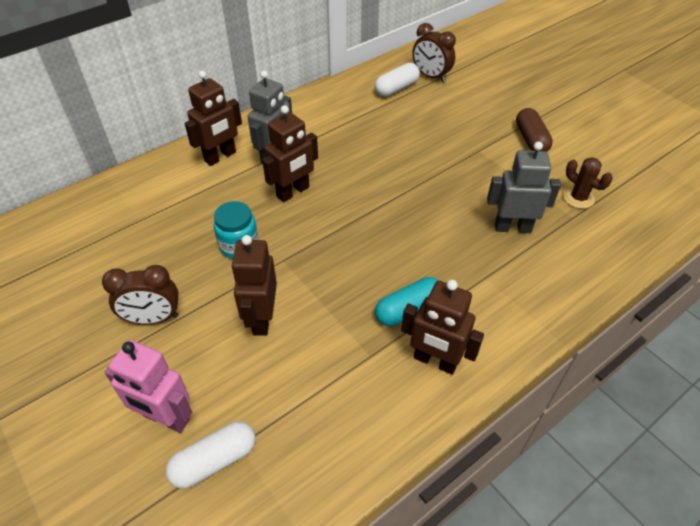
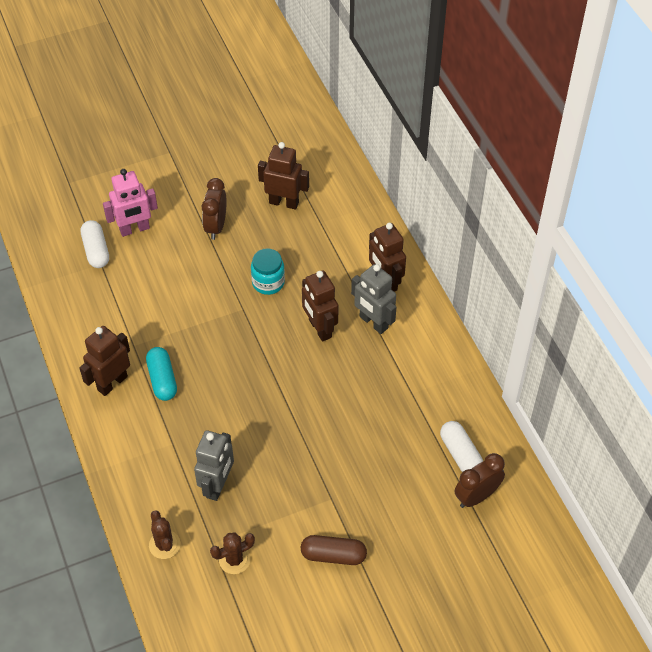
camera: 105 degrees right, 5 degrees up
pink robot [105,340,192,433] -> pink robot turned 150 degrees counterclockwise [103,169,158,237]
brown robot [231,235,277,336] -> brown robot moved to [258,142,309,210]
none -> brown cactus [149,510,181,559]

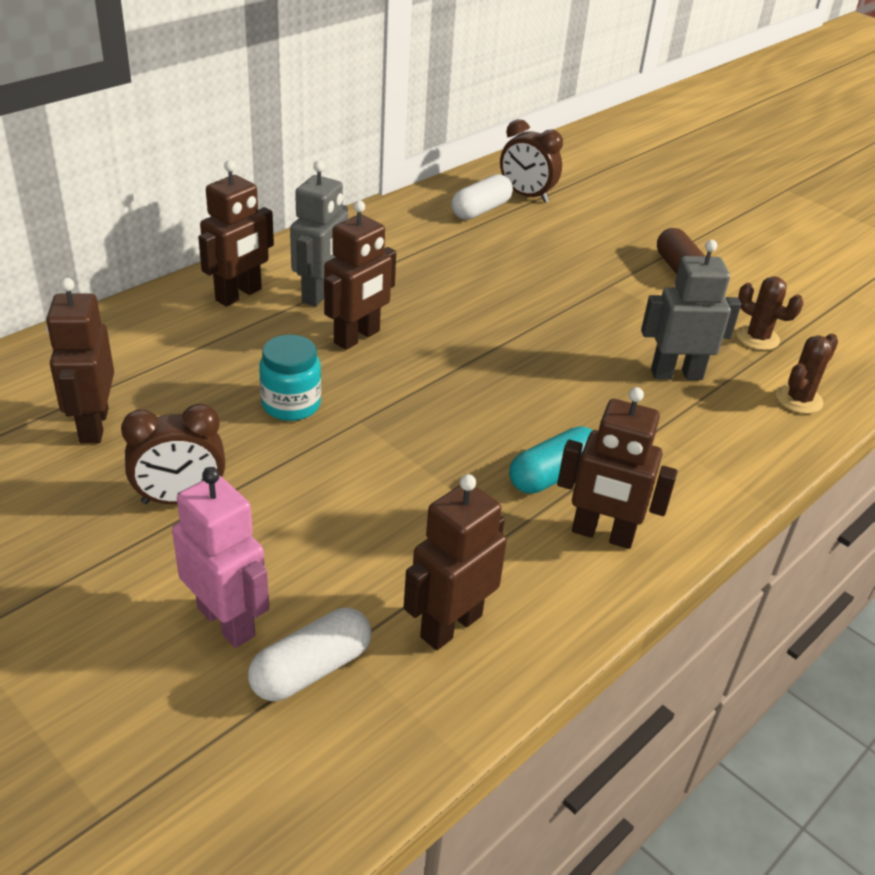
camera: 115 degrees left, 15 degrees down
none -> brown robot [404,474,507,650]

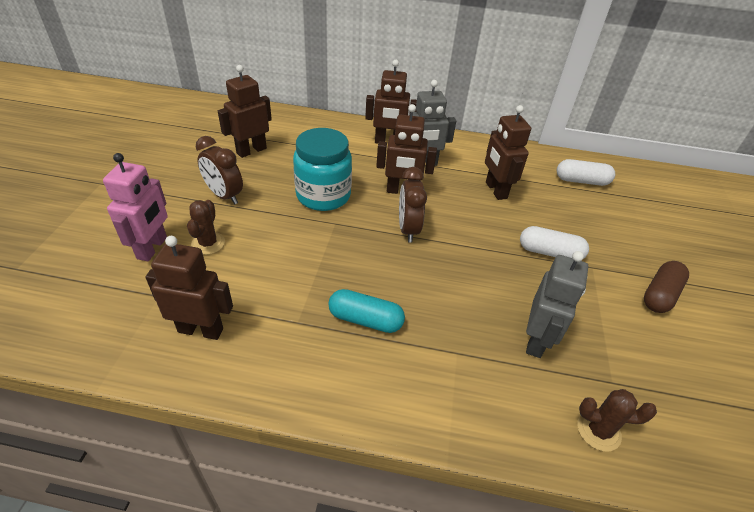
camera: 55 degrees right, 5 degrees up
white capsule [248,608,372,701] -> white capsule moved to [520,226,589,259]
turquoise jar [259,335,321,421] -> turquoise jar [293,128,352,211], size x1.58
brown clock [500,119,563,203] -> brown clock moved to [399,167,427,243]
brown robot [557,387,678,549] -> brown robot moved to [485,105,531,200]
grey robot [641,240,741,380] -> grey robot turned 60 degrees clockwise [526,251,588,358]
brown cactus [736,276,804,350] -> brown cactus moved to [187,200,225,255]

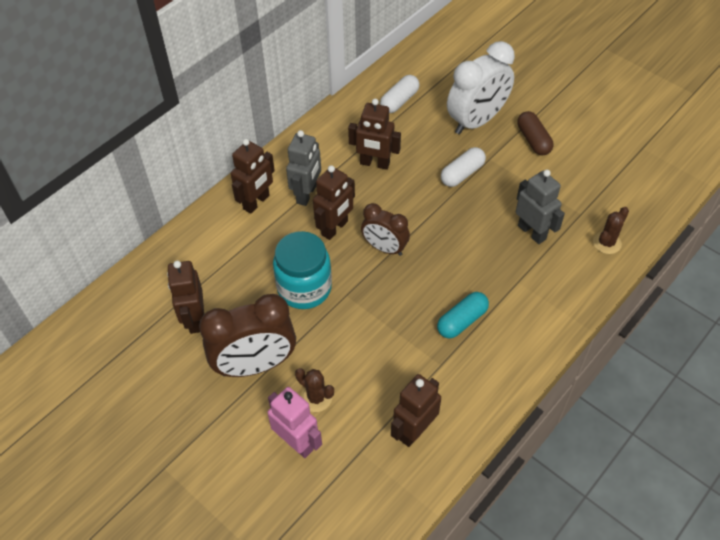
camera: 55 degrees left, 10 degrees up
brown clock [196,136,243,204] -> brown clock [199,294,296,377], size x1.66
none -> white clock [447,41,515,134]

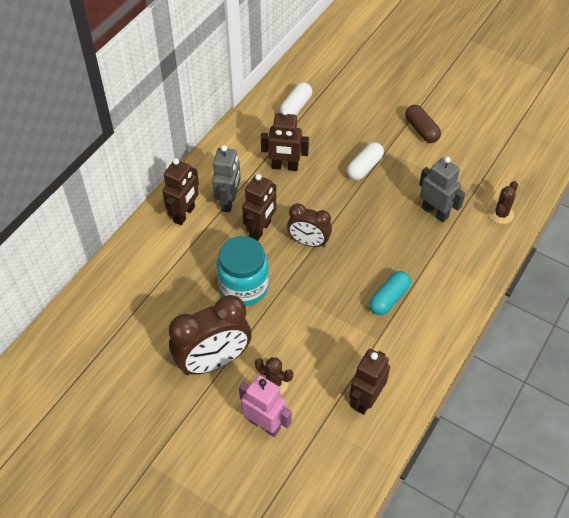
camera: 10 degrees left, 0 degrees up
brown robot [167,261,204,334] -> none
white clock [447,41,515,134] -> none

